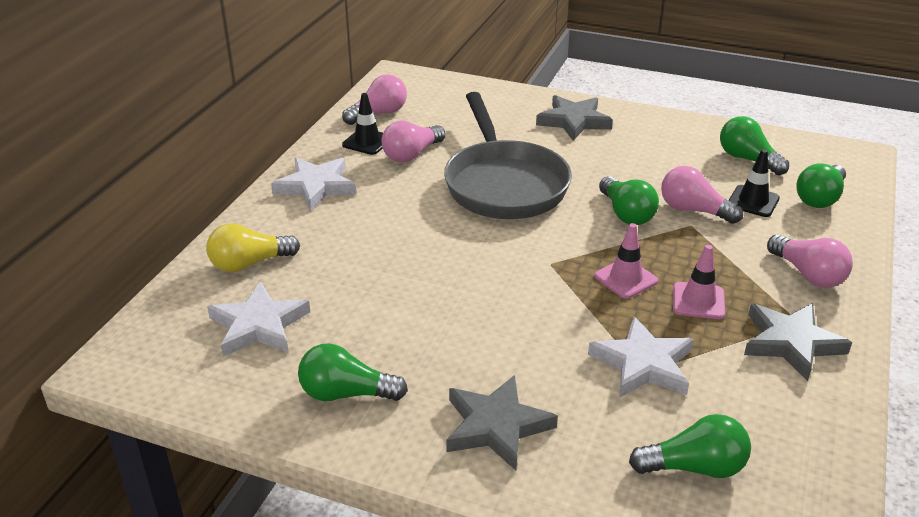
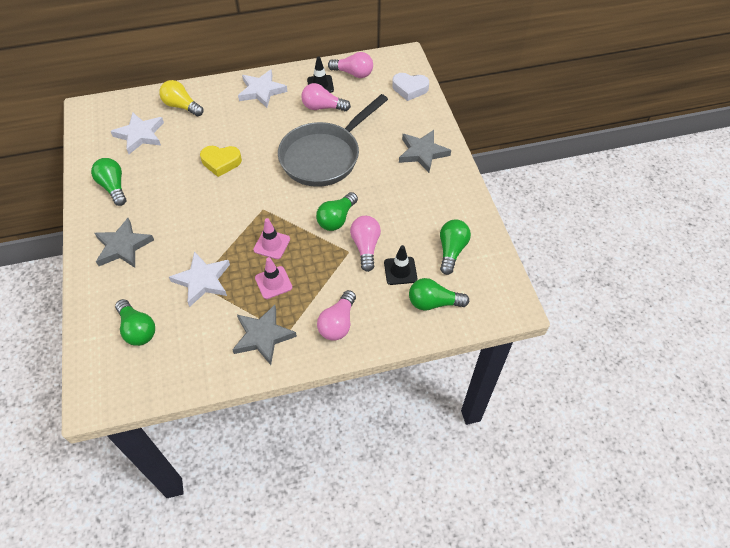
camera: 55 degrees right, 20 degrees up
none -> yellow heart [200,146,242,177]
none -> white heart [392,73,429,101]

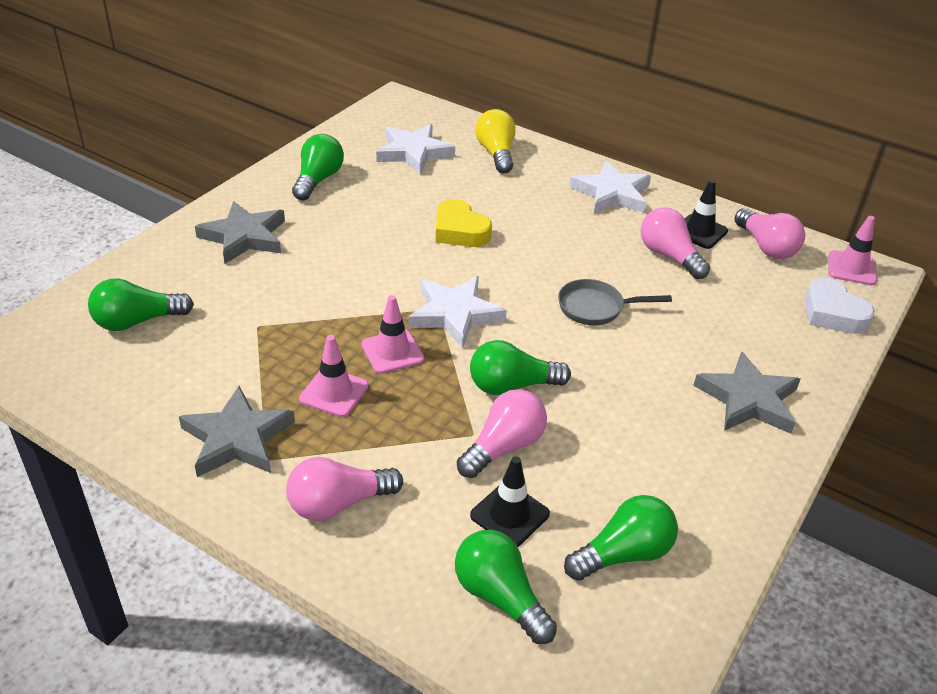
camera: 45 degrees right, 15 degrees down
green light bulb [115,299,155,346] -> green light bulb turned 60 degrees clockwise [88,278,194,331]
white star [169,252,230,307] -> white star moved to [408,276,507,348]
grey pan [278,94,388,187] -> grey pan [558,279,672,325], size x0.45
none -> pink traffic cone [829,216,877,285]

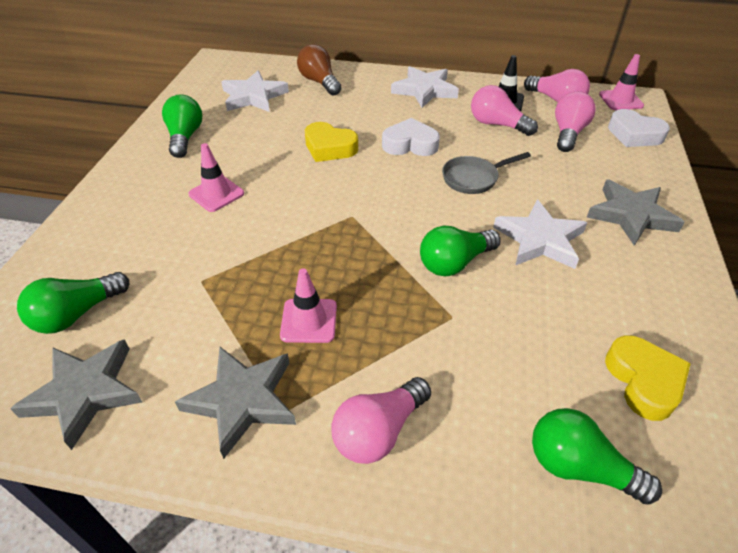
camera: 20 degrees left, 5 degrees up
grey star [195,201,285,264] -> grey star moved to [10,339,142,450]
pink traffic cone [361,295,424,374] -> pink traffic cone moved to [188,143,244,212]
white star [408,276,507,348] -> white star moved to [493,199,588,269]
pink light bulb [457,389,547,478] -> pink light bulb moved to [555,91,596,152]
black traffic cone [470,456,550,547] -> none
yellow light bulb [475,109,516,173] -> brown light bulb [297,44,342,96]
green light bulb [564,495,678,581] -> yellow heart [605,335,691,421]
none -> white heart [382,118,440,156]

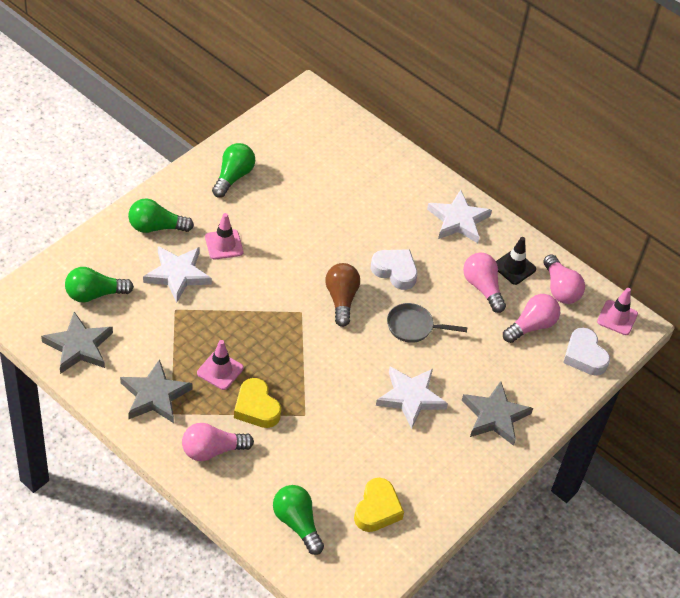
camera: 25 degrees right, 5 degrees up
white star [221,71,289,112] -> white star moved to [143,246,212,303]
brown light bulb [297,44,342,96] -> brown light bulb moved to [325,263,360,327]
yellow heart [305,122,358,162] -> yellow heart moved to [234,378,281,428]
green light bulb [420,225,501,276] -> green light bulb moved to [128,198,194,233]

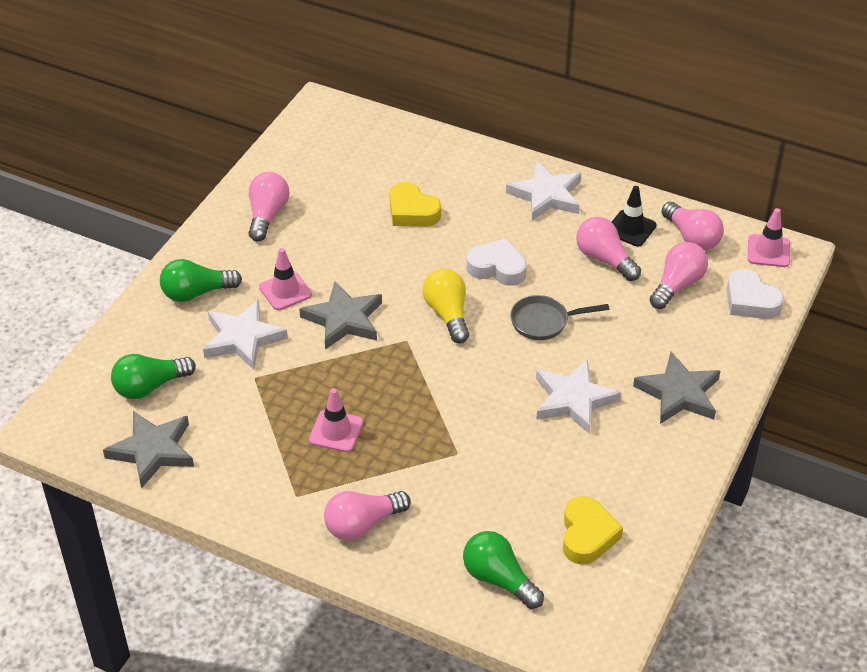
camera: 10 degrees left, 5 degrees down
grey star [120,359,192,423] -> grey star moved to [299,281,382,350]
green light bulb [212,143,255,198] -> pink light bulb [249,172,289,241]
yellow heart [234,378,281,428] -> yellow heart moved to [390,182,441,227]
brown light bulb [325,263,360,327] -> yellow light bulb [423,269,469,343]

